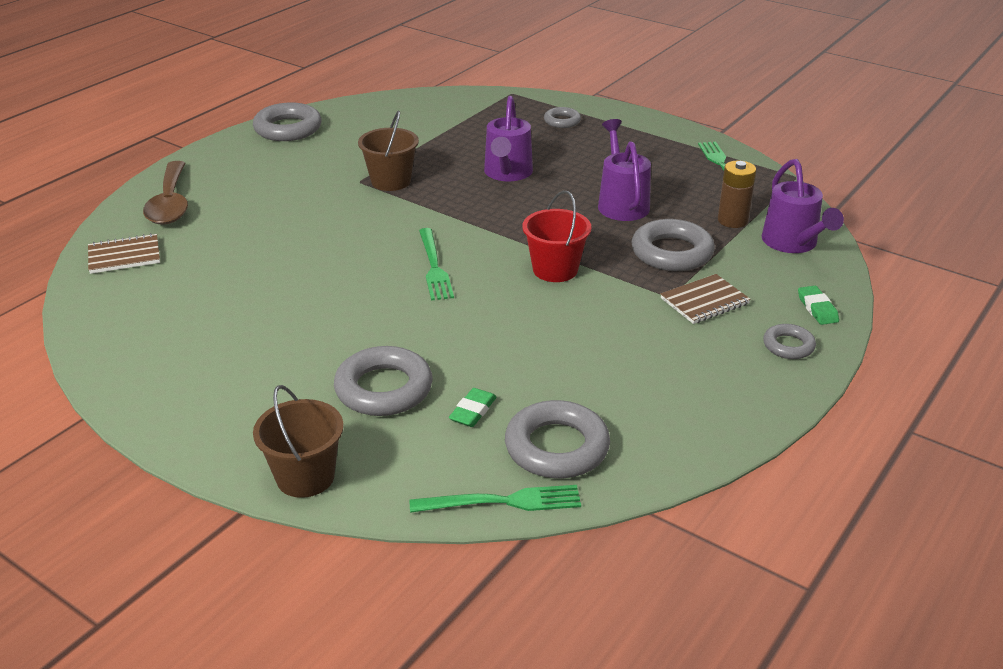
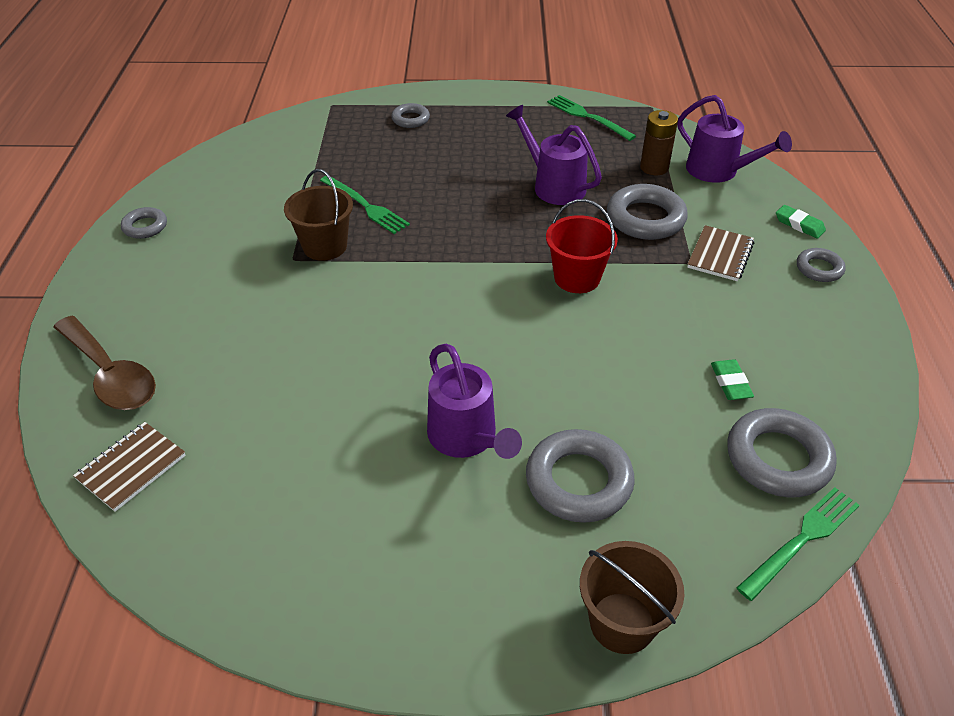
camera: 35 degrees left, 10 degrees up
grey ring [253,102,322,141] -> grey ring [121,207,167,239], size x0.55
green fork [419,228,454,300] -> green fork moved to [320,176,410,234]
green eraser [449,388,497,427] -> green eraser moved to [711,359,754,400]
purple watering can [484,96,533,181] -> purple watering can moved to [427,344,522,459]

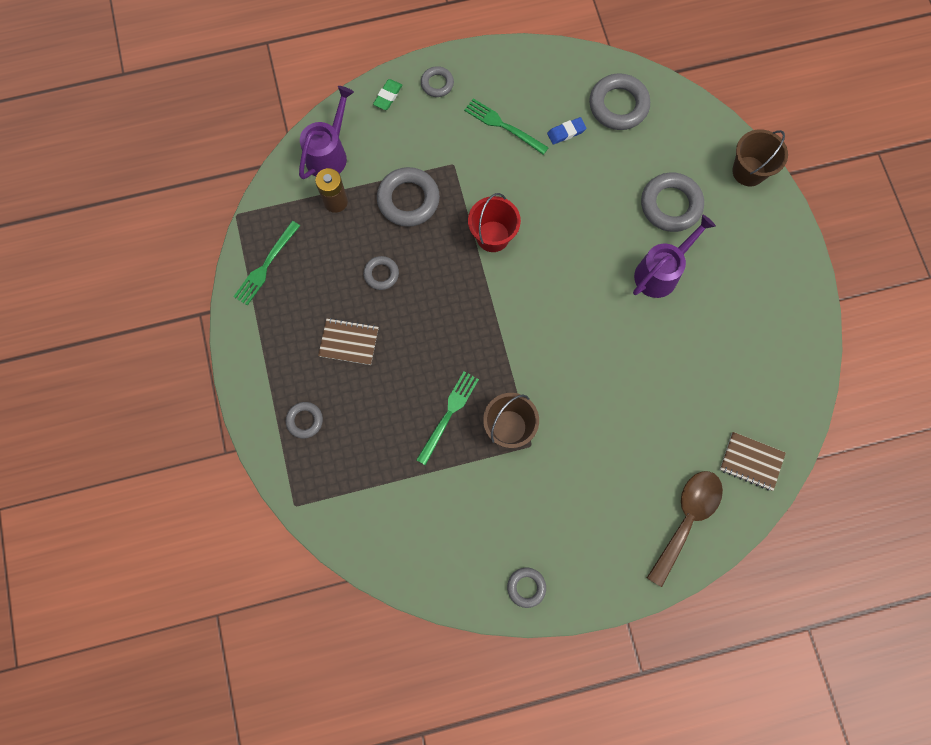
camera: 105 degrees left, 30 degrees up
purple watering can [506,105,602,205] -> grey ring [363,256,399,290]
brown notebook [687,225,754,281] -> brown notebook moved to [318,318,379,365]
green eraser [711,359,754,400] -> blue eraser [547,117,586,145]
green fork [736,487,860,601] -> green fork moved to [464,98,549,155]

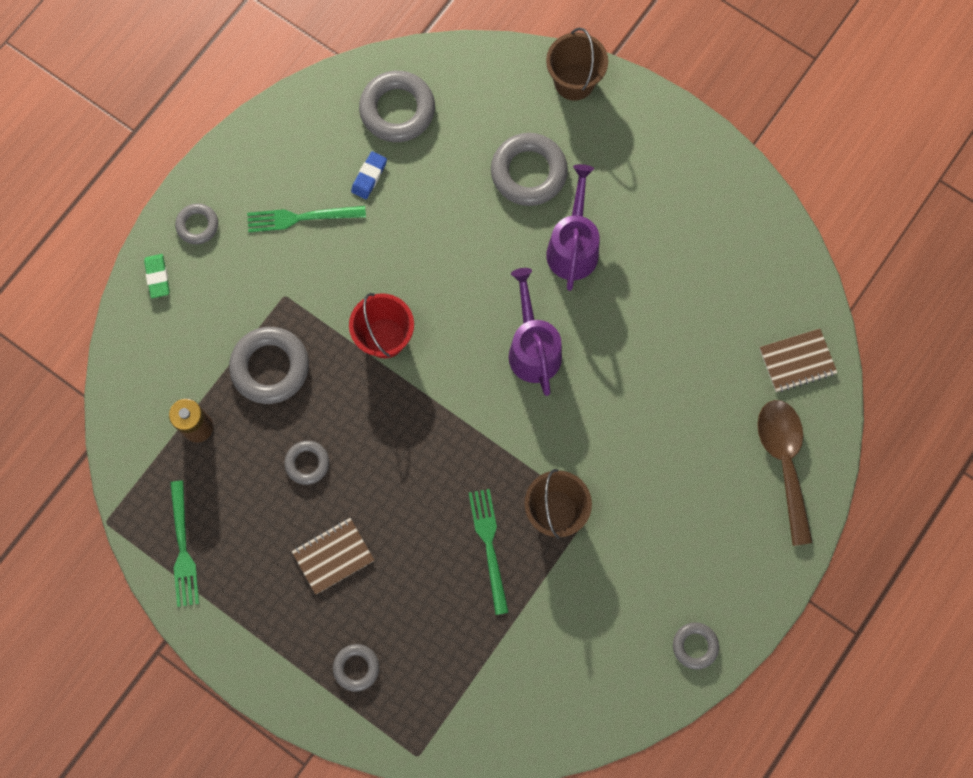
camera: 40 degrees left, 0 degrees up
purple watering can [299,86,354,179] -> purple watering can moved to [509,268,562,396]

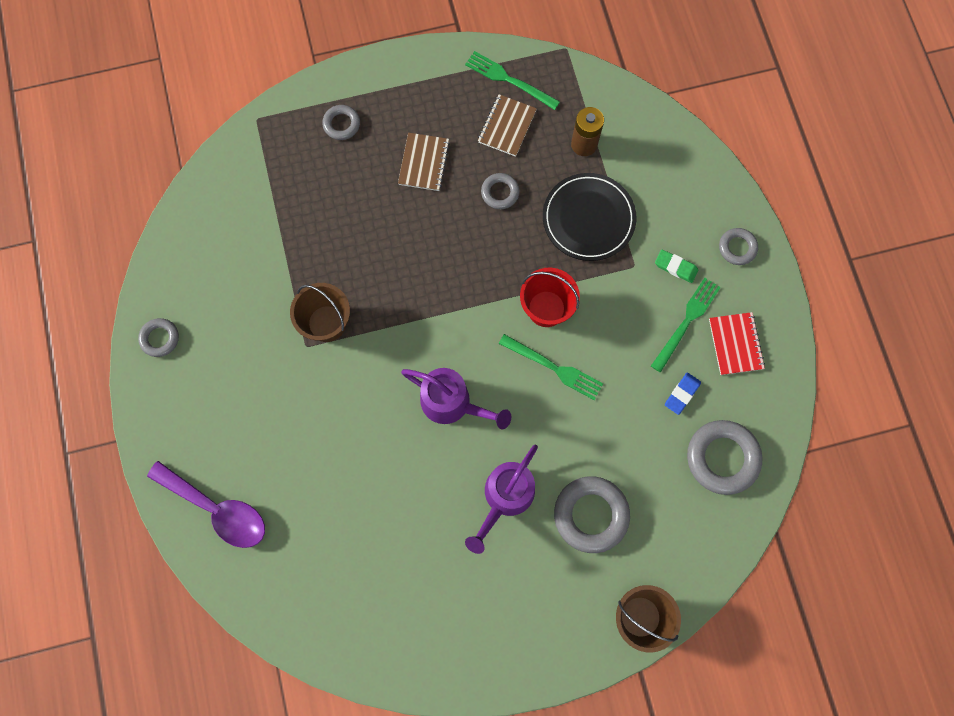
camera: 130 degrees right, 0 degrees up
green eraser [144,254,170,298] -> green eraser moved to [655,250,698,283]
grey ring [229,327,309,404] -> black plate [543,173,636,261]
blue eraser [351,151,387,199] -> blue eraser turned 60 degrees clockwise [665,372,701,415]
green fork [469,489,509,615] -> green fork moved to [499,334,603,400]
purple watering can [546,164,600,291] -> purple watering can turned 75 degrees clockwise [465,445,538,554]
brown spoon [758,400,813,546] -> purple spoon [147,461,265,548]
brown notebook [759,329,837,392] -> brown notebook moved to [478,94,537,157]
none -> red notebook [709,312,765,375]

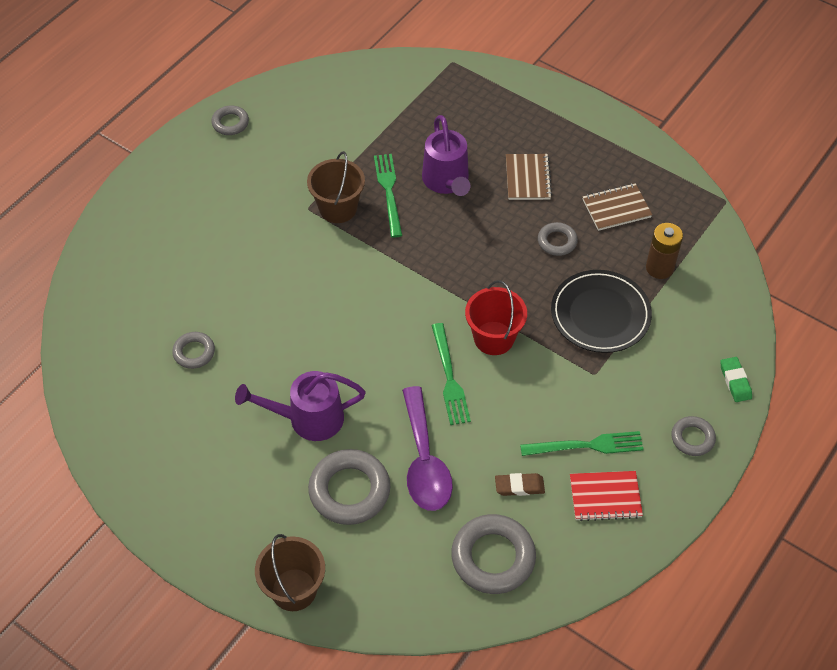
camera: 50 degrees right, 20 degrees down
purple spoon [147,461,265,548] -> purple spoon moved to [402,386,453,511]
grey ring [322,105,360,140] -> grey ring moved to [172,332,215,369]
brown notebook [398,133,450,191] -> brown notebook turned 60 degrees counterclockwise [506,154,552,200]
purple watering can [401,368,511,430] -> purple watering can moved to [422,115,470,196]
green fork [465,51,560,110] -> green fork moved to [374,154,402,238]
green eraser [655,250,698,283] -> green eraser moved to [720,357,752,402]
blue eraser [665,372,701,415] -> brown eraser [495,473,545,496]
red notebook [709,312,765,375] -> red notebook turned 45 degrees clockwise [570,471,643,521]

